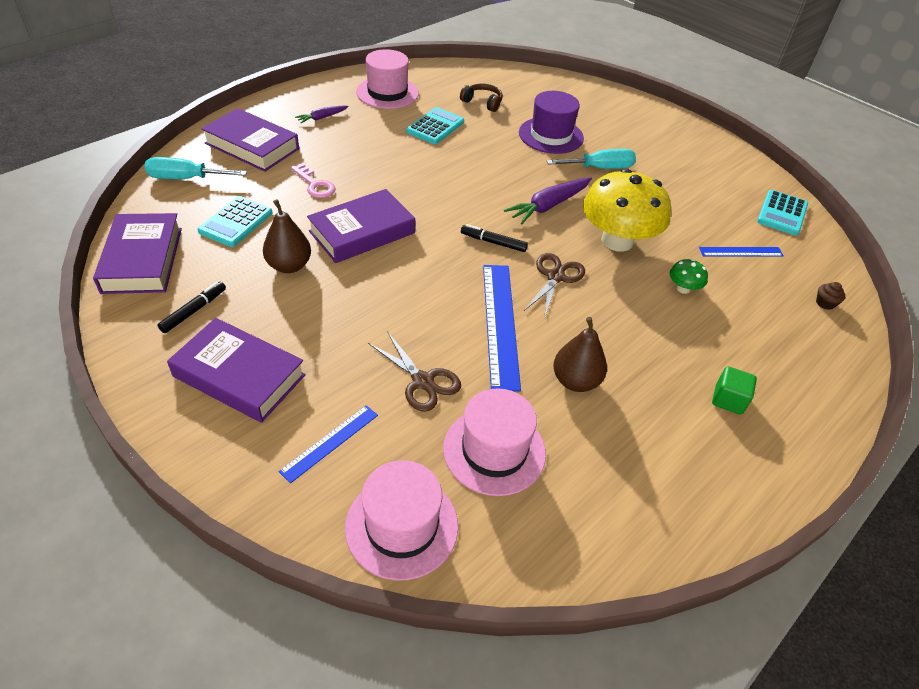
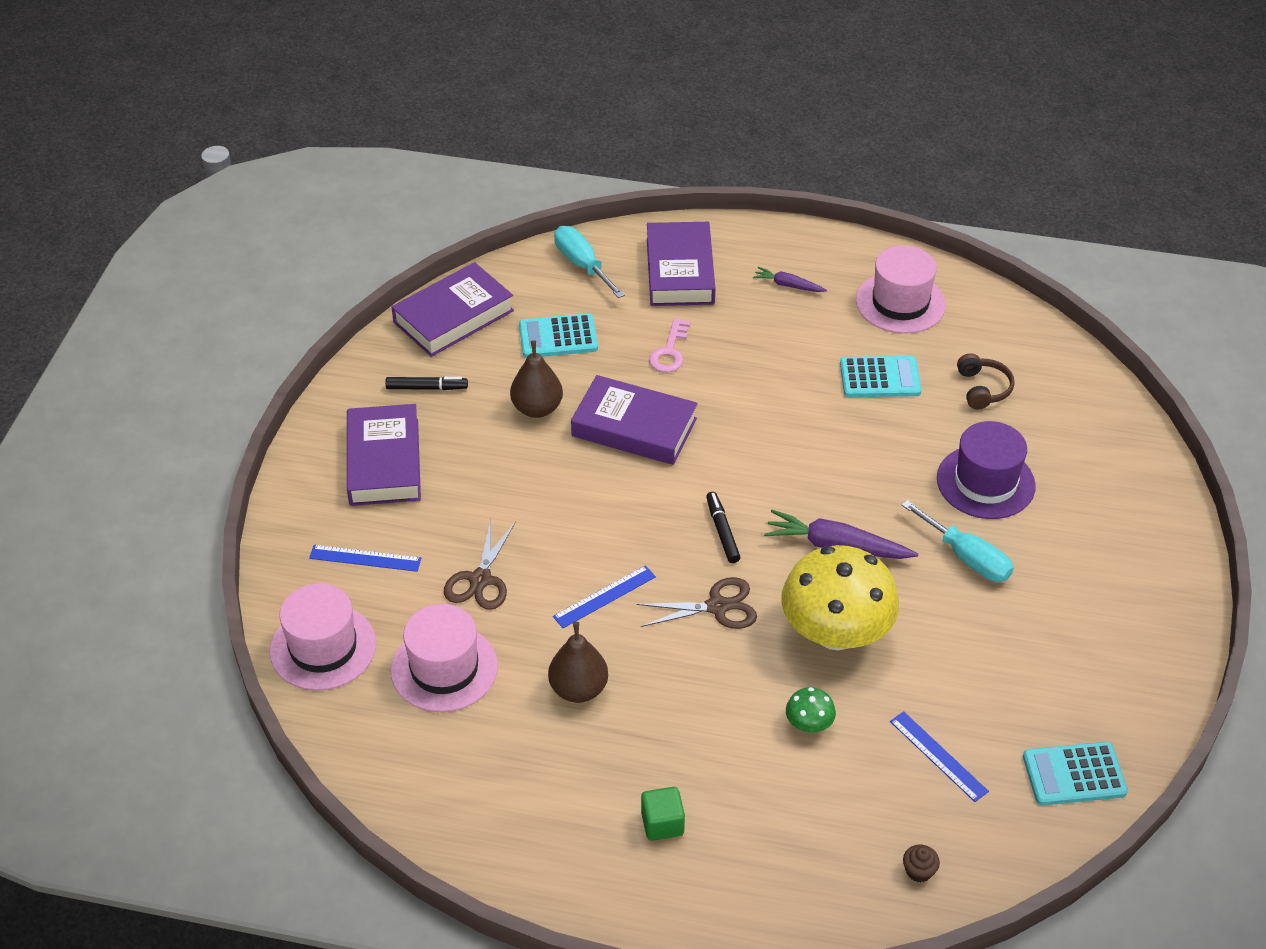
camera: 60 degrees right, 0 degrees up
blue ruler [483,265,521,392] -> blue ruler [553,565,656,628], size x0.56

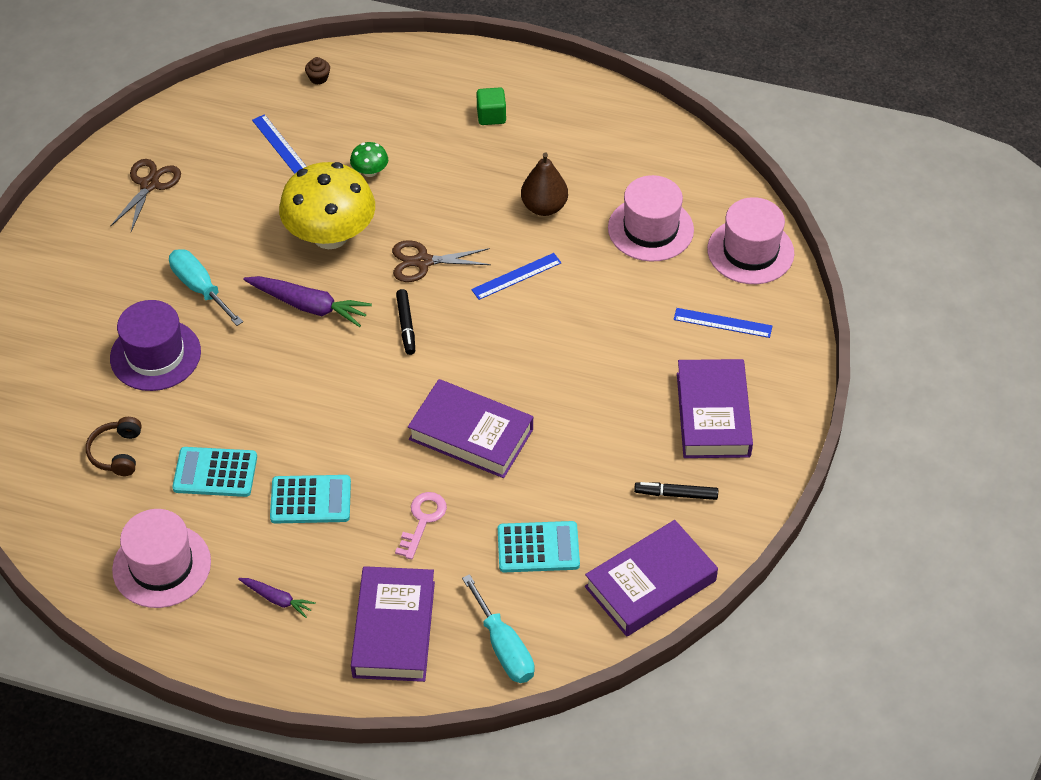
camera: 175 degrees left, 5 degrees up
brown scissors [444,519,516,610] -> brown scissors moved to [110,159,181,232]
brown pear [510,340,563,418] -> none
turquoise calculator [1023,742,1128,806] -> turquoise calculator moved to [270,475,351,523]

